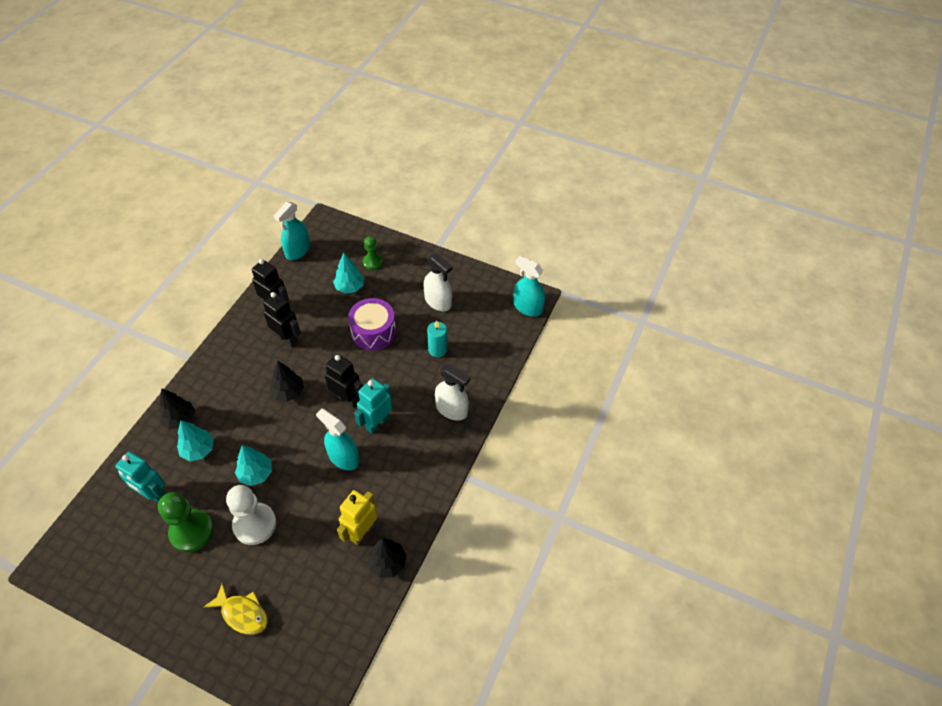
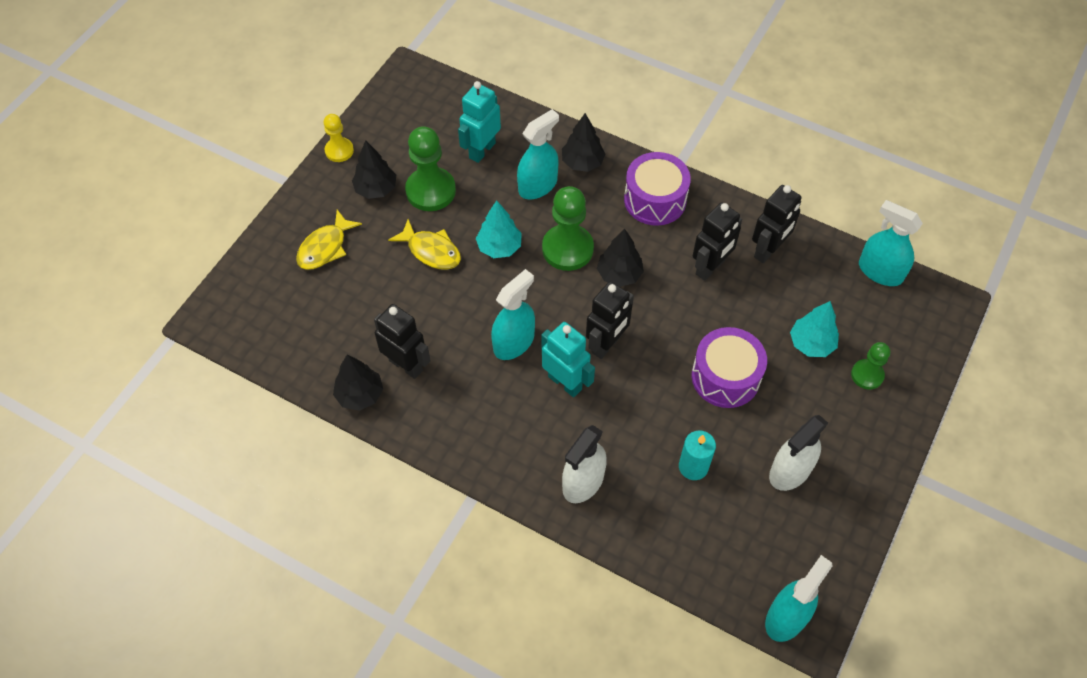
camera: 95 degrees right, 5 degrees up
turquoise tree [177,420,214,461] -> turquoise spray bottle [517,109,559,199]
white pawn [226,485,276,545] -> yellow fish [388,219,461,270]
yellow robot [337,490,377,545] -> black robot [374,304,431,379]
none -> yellow pawn [324,114,354,162]
none -> black tree [352,140,396,199]
none -> green pawn [542,186,594,271]
none -> purple drum [624,152,691,226]

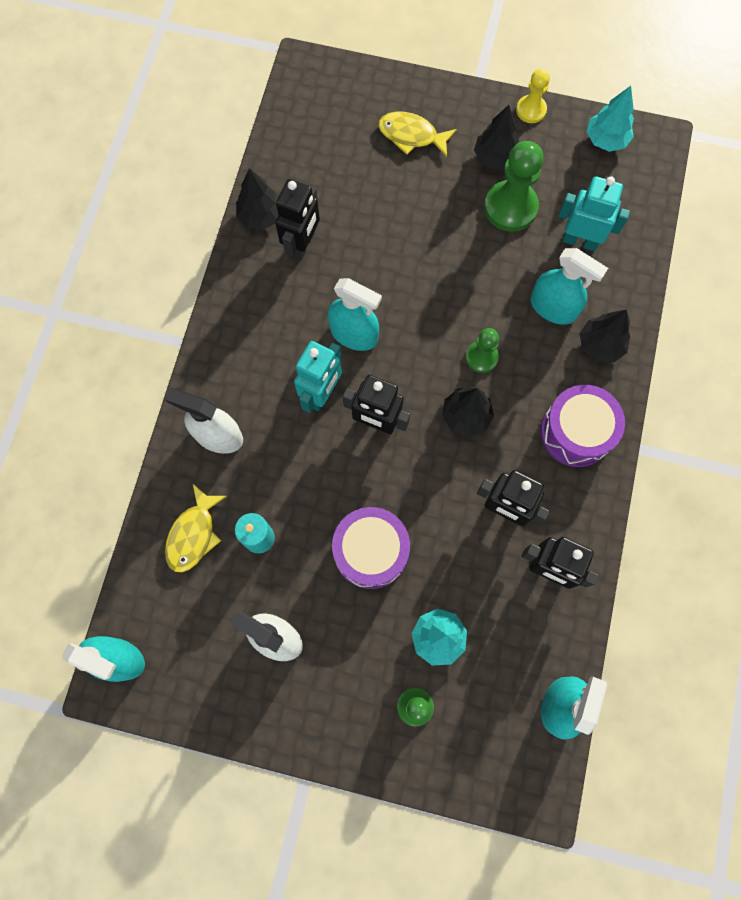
camera: 75 degrees right, 15 degrees up
yellow fish [388,219,461,270] -> yellow fish moved to [165,484,227,572]
turquoise tree [476,201,522,258] -> turquoise tree moved to [587,86,634,152]
green pawn [542,186,594,271] -> green pawn [466,328,499,373], size x0.58

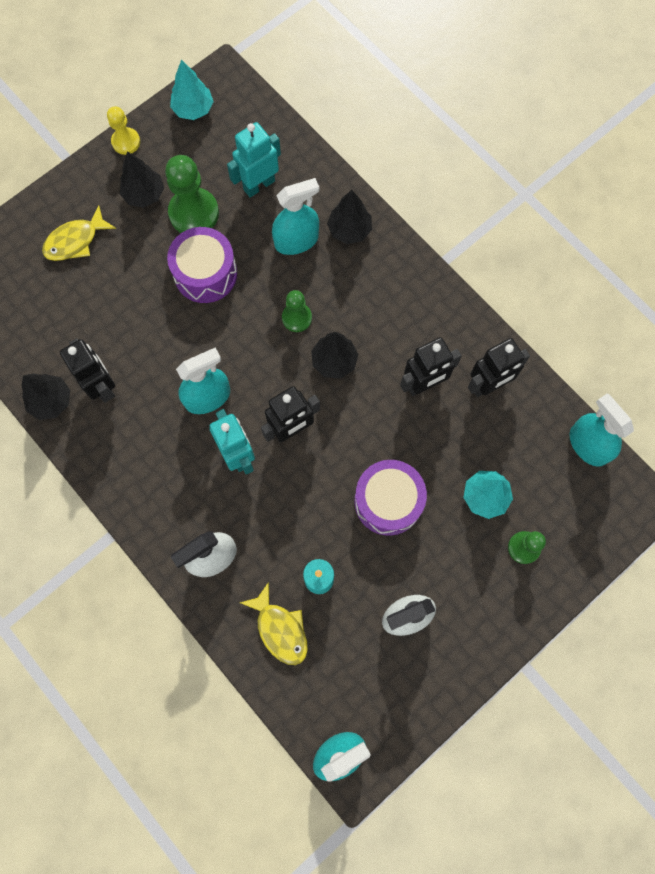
camera: 55 degrees left, 0 degrees up
purple drum [541,385,625,467] -> purple drum moved to [167,227,237,303]

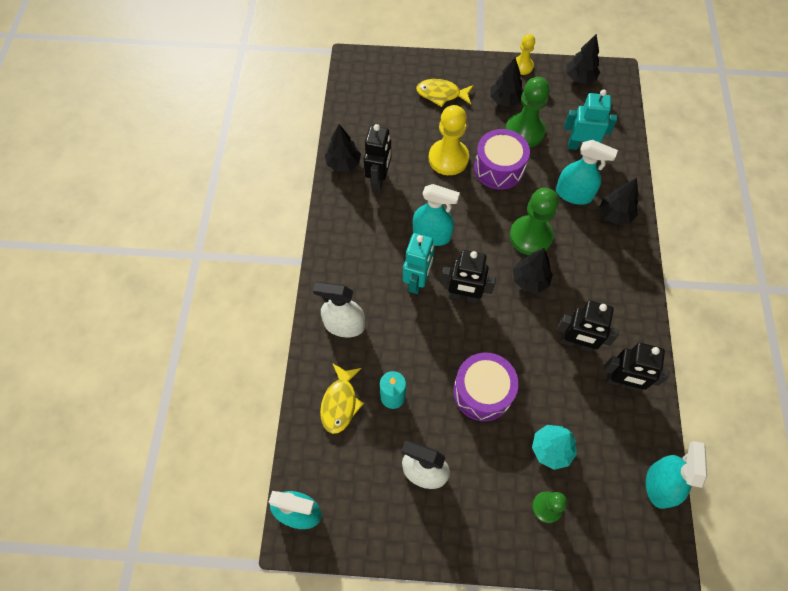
camera: 45 degrees right, 10 degrees down
turquoise tree [170,60,214,120] -> black tree [567,34,600,84]
green pawn [282,290,312,332] -> green pawn [510,188,559,255], size x1.72
none -> yellow pawn [429,105,469,175]

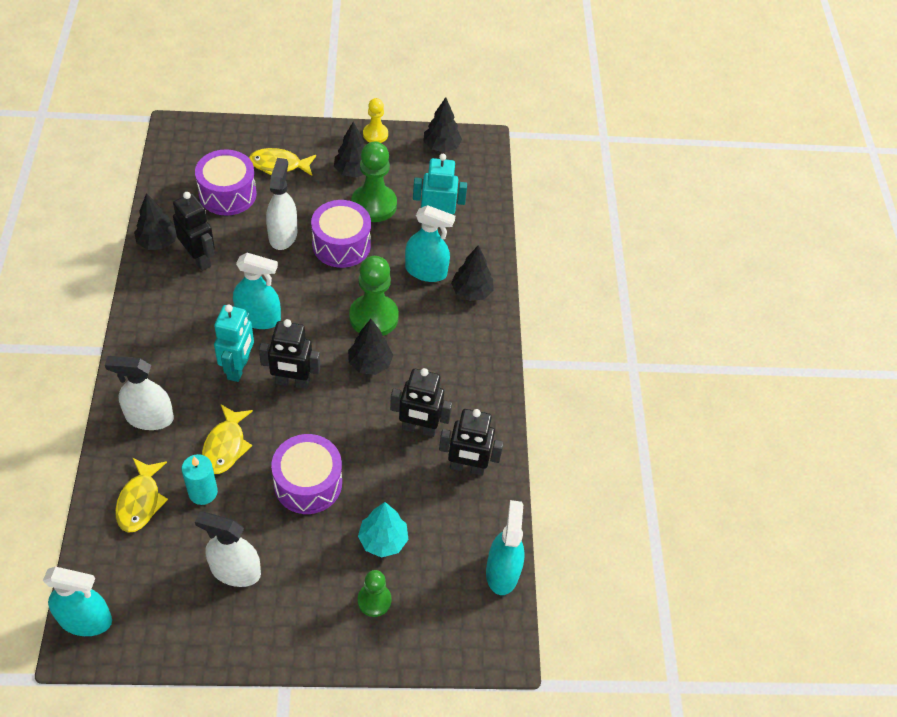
camera: 10 degrees left, 10 degrees down
black robot [364,124,391,190] -> black robot turned 45 degrees counterclockwise [173,192,215,271]
yellow pawn [429,105,469,175] -> white spray bottle [266,158,297,250]
none -> purple drum [195,149,257,216]
none -> yellow fish [202,405,253,474]

